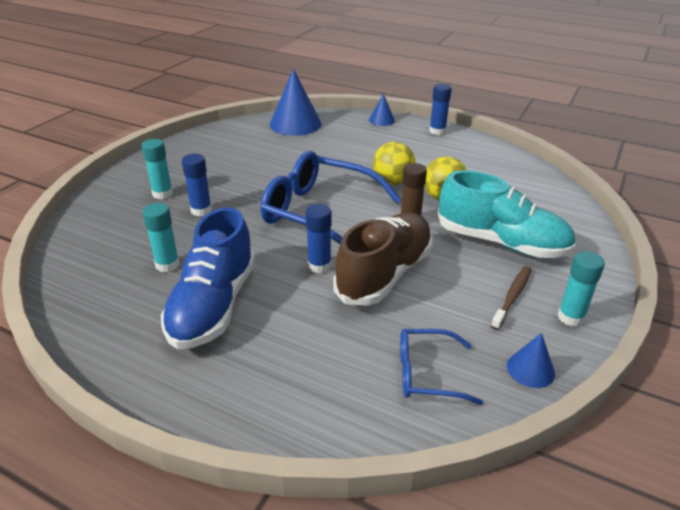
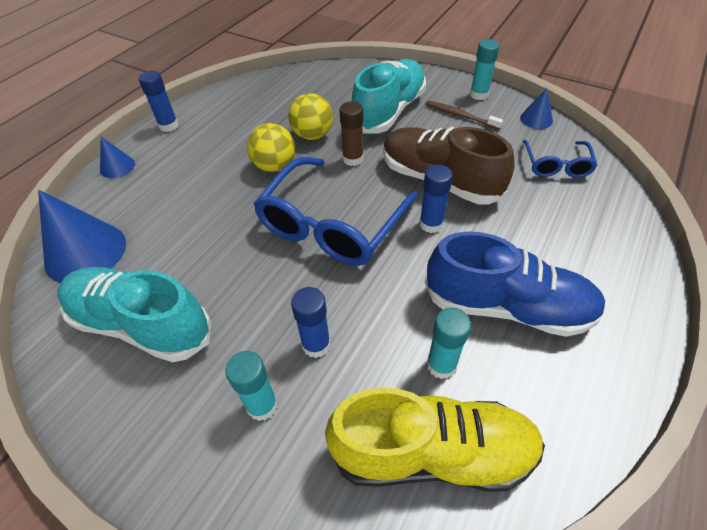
camera: 85 degrees left, 15 degrees up
none -> turquoise shoe [57,267,211,362]
none -> yellow shoe [325,388,545,492]

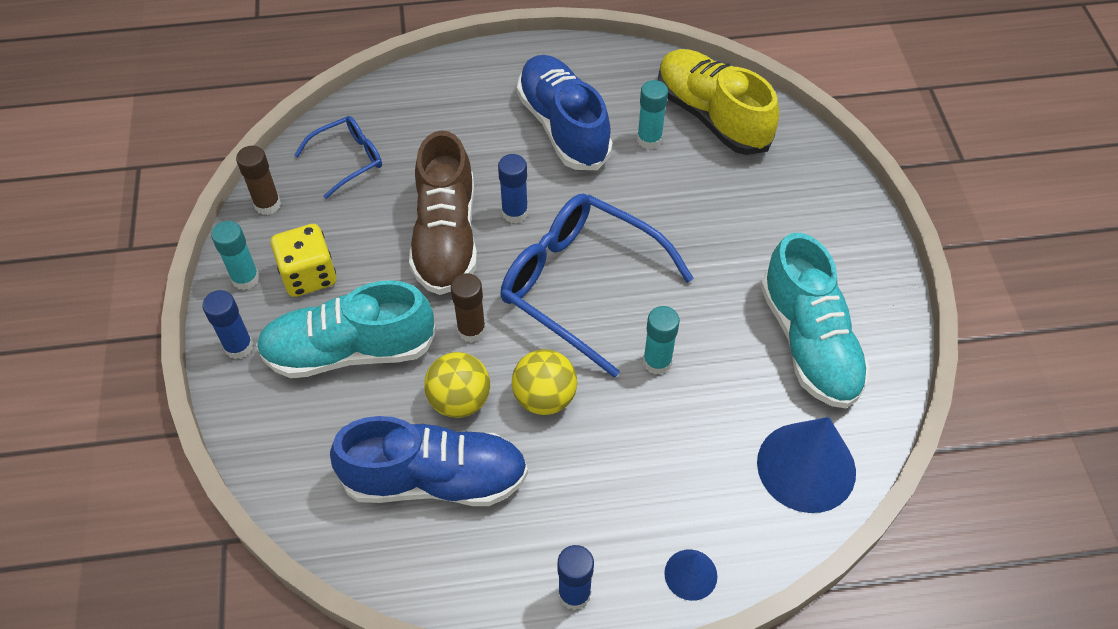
camera: 130 degrees left, 5 degrees up
turquoise glue stick [225,351,278,421] -> turquoise glue stick moved to [643,306,680,375]
blue glasses [253,157,419,266] -> blue glasses turned 135 degrees counterclockwise [500,194,694,378]
blue glue stick [291,287,331,358] -> blue glue stick moved to [202,290,253,359]
brown toothbrush [425,101,503,130] -> yellow dice [271,224,336,297]
blue cone [520,88,553,129] -> brown glue stick [236,146,281,215]
none -> blue shoe [330,416,528,506]

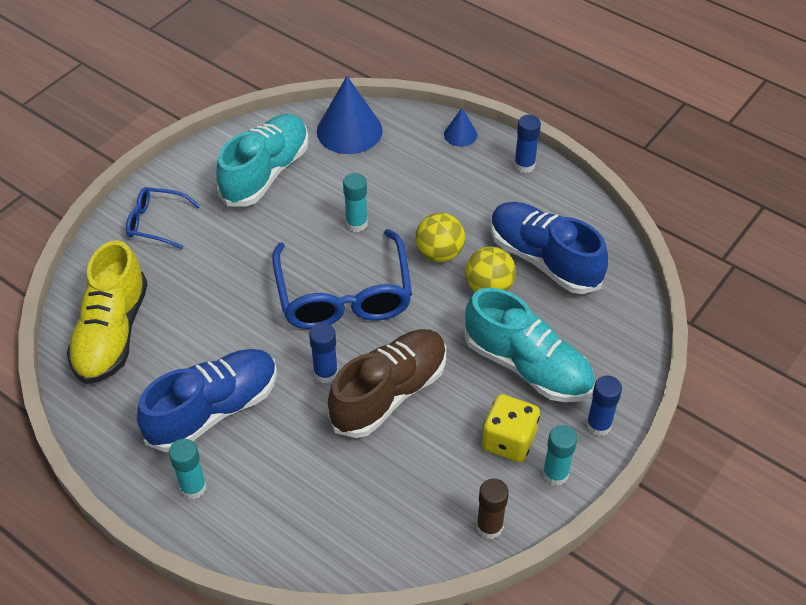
camera: 135 degrees left, 5 degrees down
blue glasses [294,116,382,199] -> blue glasses moved to [126,187,200,249]
brown glue stick [451,273,486,342] -> none
blue shoe [517,55,613,170] -> blue shoe turned 150 degrees counterclockwise [137,349,277,452]
turquoise glue stick [637,80,668,149] -> turquoise glue stick moved to [169,439,207,499]

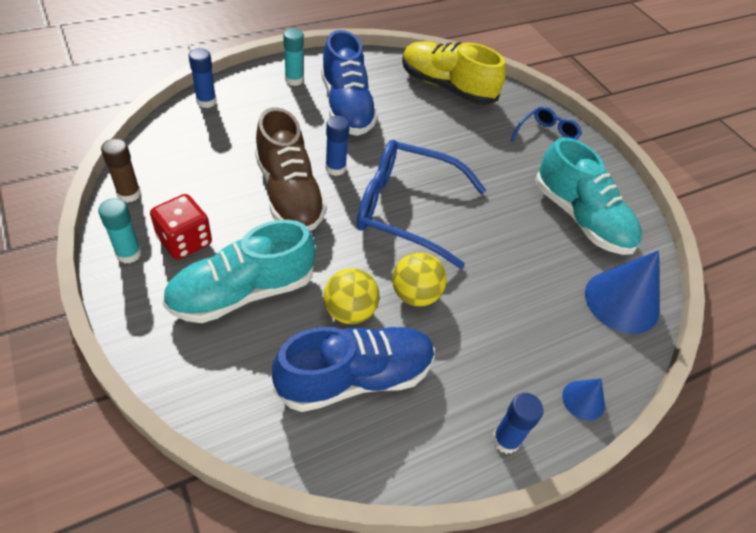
camera: 110 degrees right, 0 degrees up
turquoise glue stick [343,173,368,232] -> none
yellow dice [482,394,540,462] -> red dice [150,194,212,260]
blue glue stick [586,376,622,437] -> blue glue stick moved to [189,48,217,108]

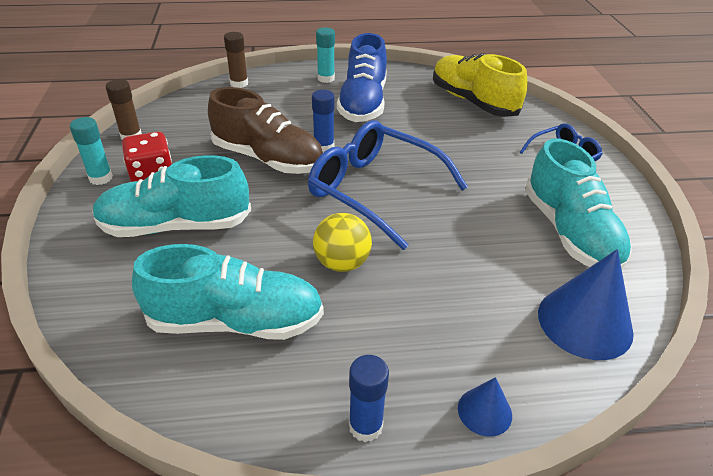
camera: 25 degrees right, 10 degrees down
blue glue stick [189,48,217,108] -> brown glue stick [224,32,248,88]
brown shoe [255,107,327,231] -> brown shoe turned 60 degrees counterclockwise [208,87,323,174]
blue shoe [272,327,435,412] -> turquoise shoe [132,244,324,340]
yellow ball [324,268,380,324] -> none

